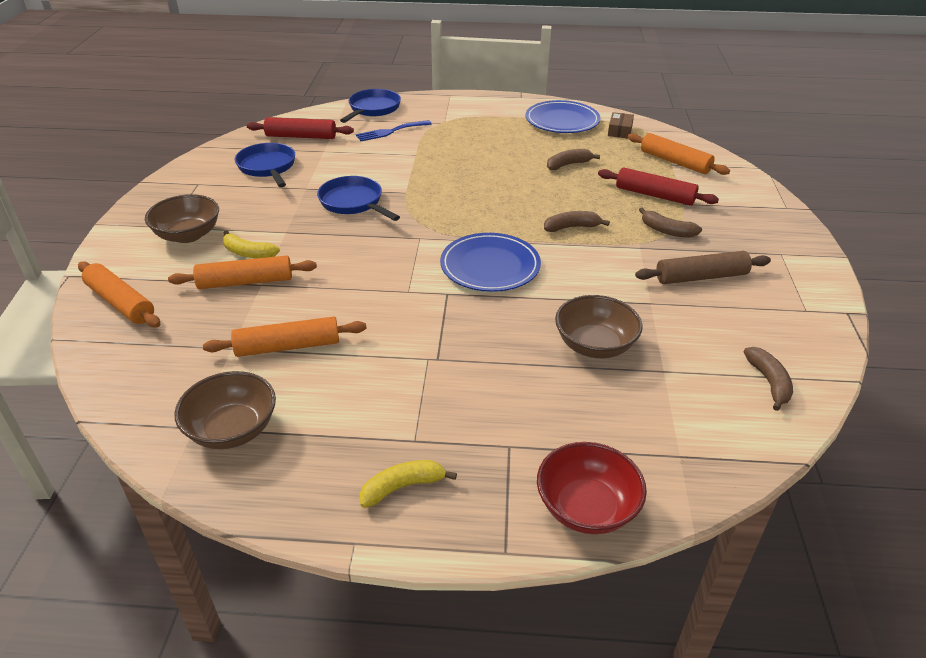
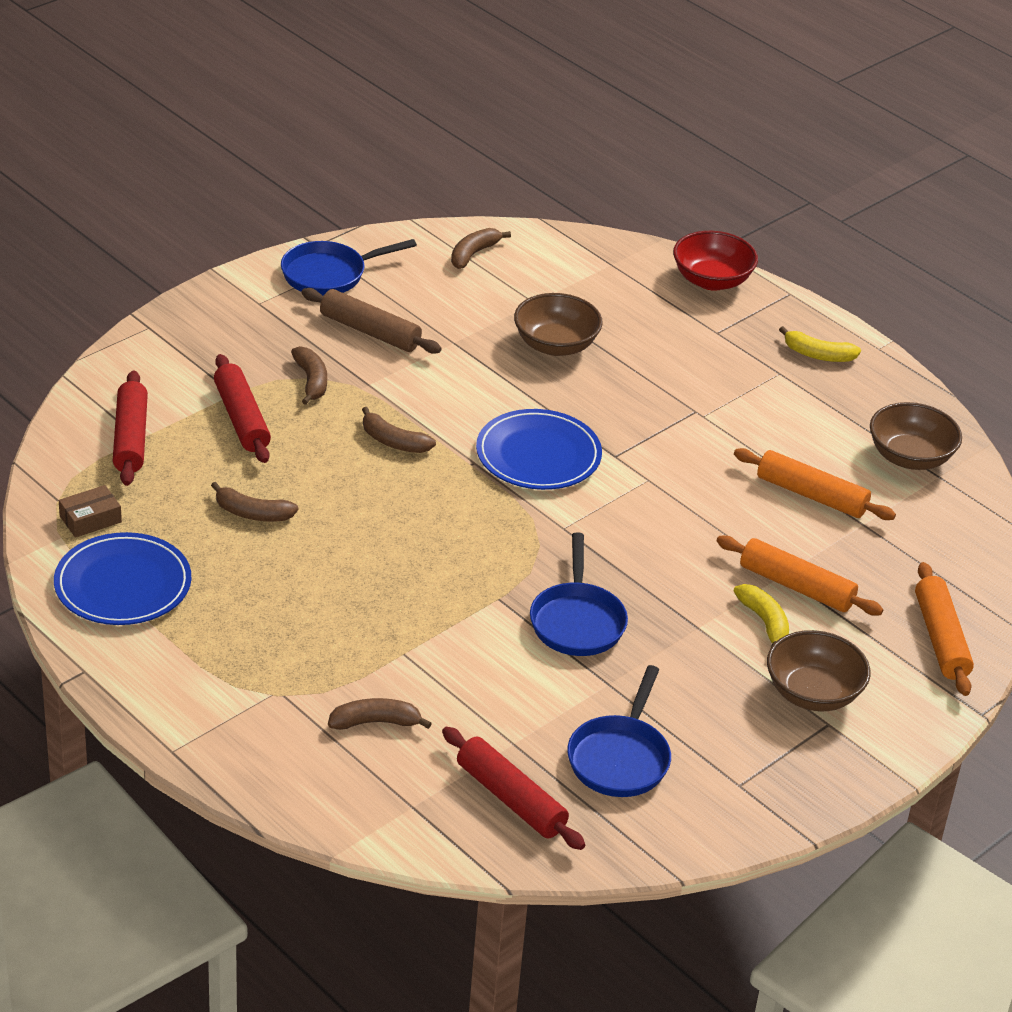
camera: 140 degrees left, 0 degrees up
blue pan [340,89,401,123] -> blue pan moved to [281,239,417,296]
blue fork [356,120,431,141] -> brown banana [328,698,432,730]
orange rolling pin [628,133,730,175] -> red rolling pin [113,370,148,486]

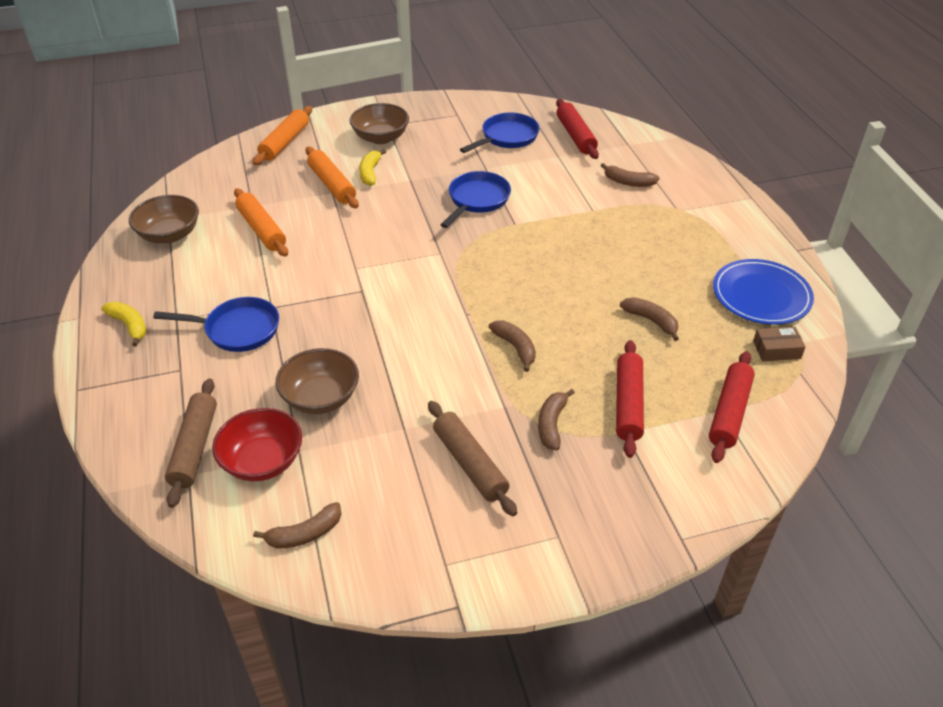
camera: 150 degrees left, 5 degrees up
blue pan [281,239,417,296] -> blue pan moved to [153,297,279,352]
blue plate [476,409,602,490] -> none
red bowl [673,231,758,291] -> red bowl moved to [212,408,302,481]
none -> brown rolling pin [165,378,217,508]

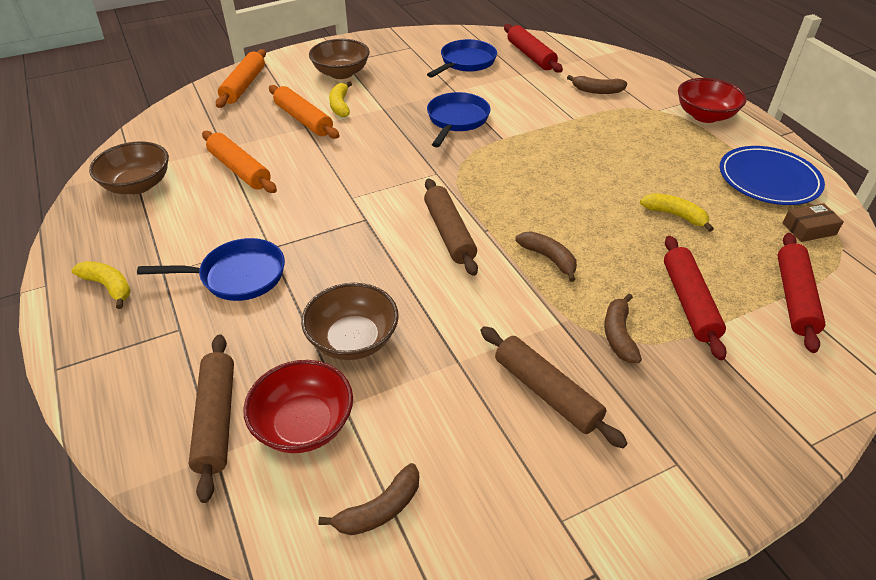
camera: 10 degrees left, 0 degrees up
brown banana [620,297,679,341] -> yellow banana [640,193,714,232]
none -> brown rolling pin [424,178,478,276]
none -> red bowl [678,78,747,123]

